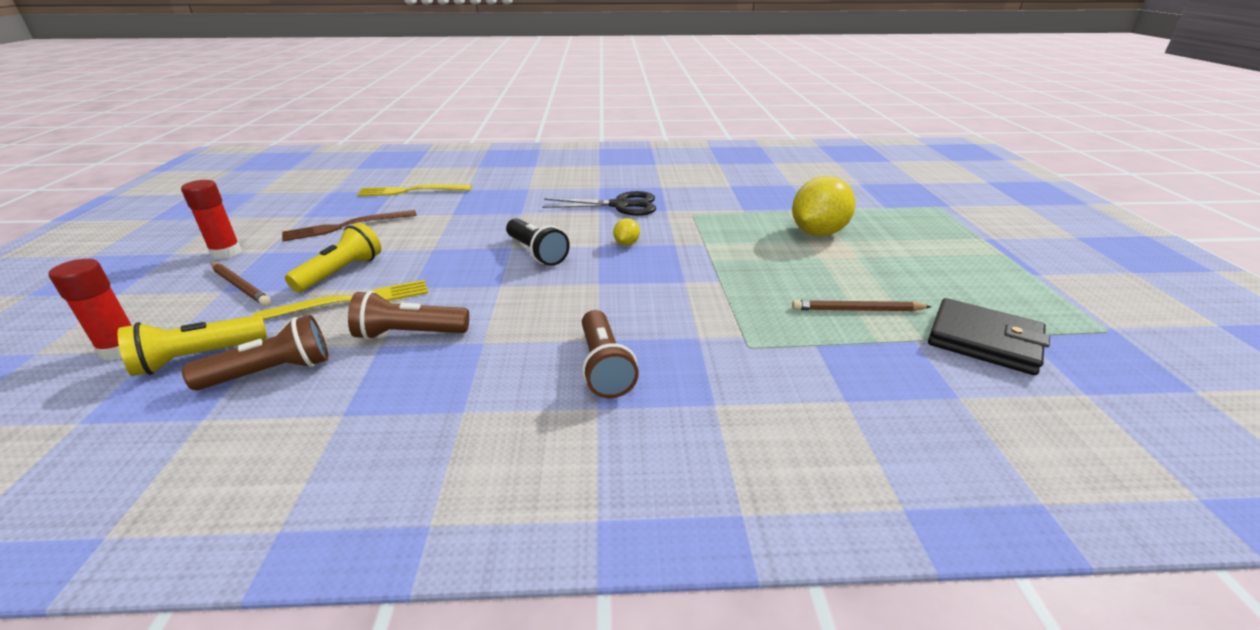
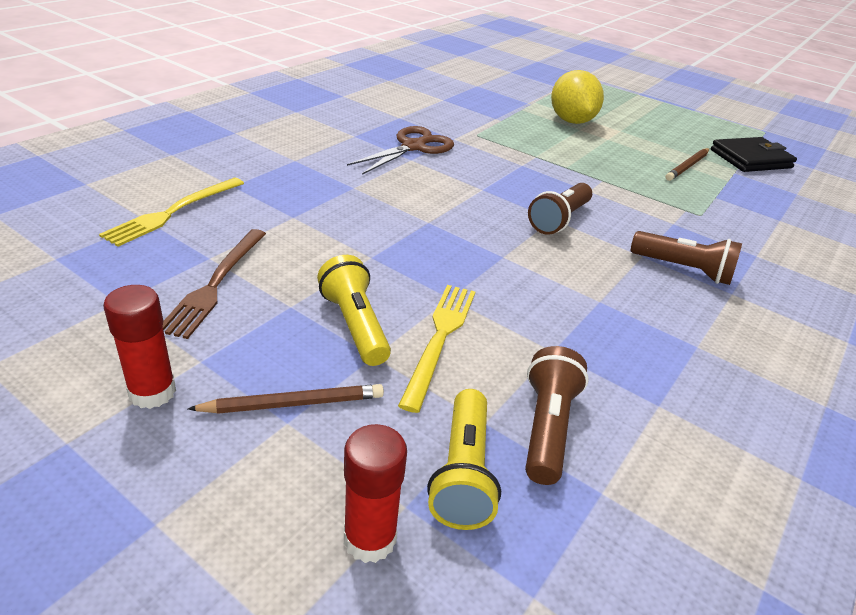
camera: 55 degrees left, 5 degrees up
brown flashlight [348,291,469,340] -> brown flashlight moved to [528,183,592,235]
black flashlight [506,218,570,266] -> none
black scissors [542,191,656,216] -> brown scissors [347,126,454,175]
yellow lemon [613,218,640,246] -> none

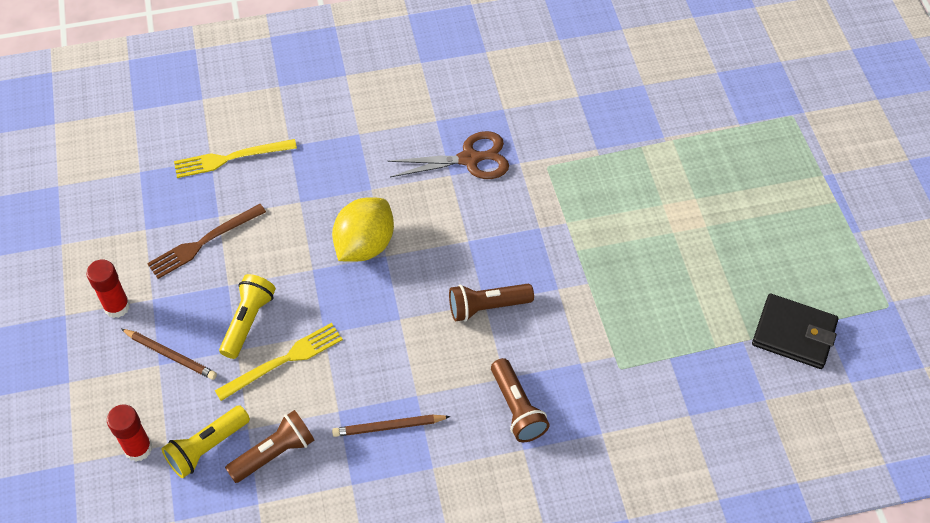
camera: 45 degrees right, 20 degrees up
yellow lemon [551,70,604,124] -> yellow lemon moved to [332,197,394,261]
brown pencil [665,148,709,181] -> brown pencil moved to [332,414,451,437]

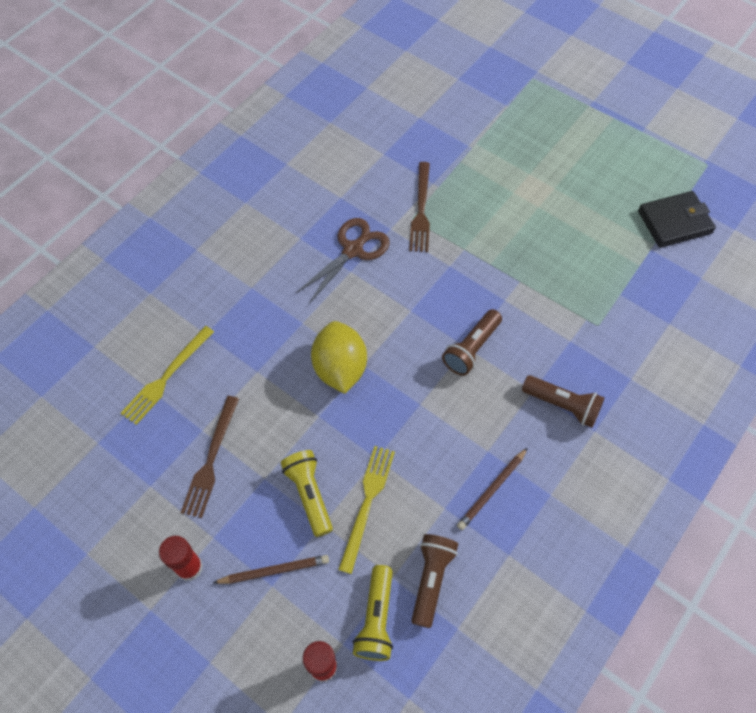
camera: 40 degrees left, 5 degrees up
none -> brown fork [409,162,430,252]

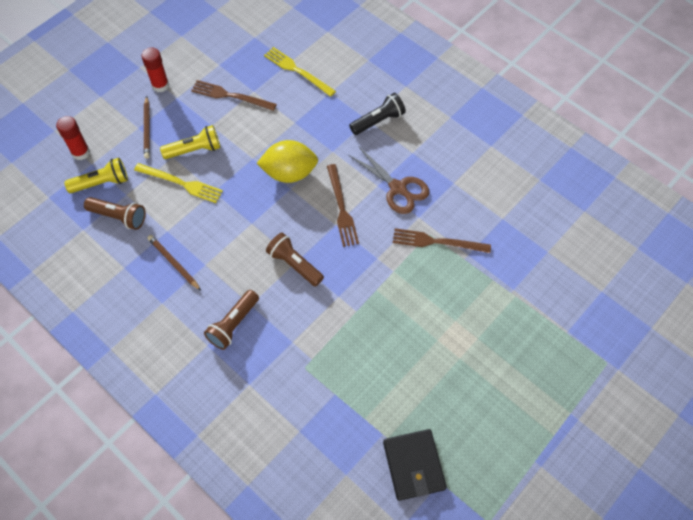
camera: 95 degrees right, 0 degrees up
yellow flashlight [353,565,393,661] -> yellow flashlight turned 150 degrees clockwise [64,158,128,193]
none -> brown fork [327,164,359,247]
none -> black flashlight [349,93,406,135]

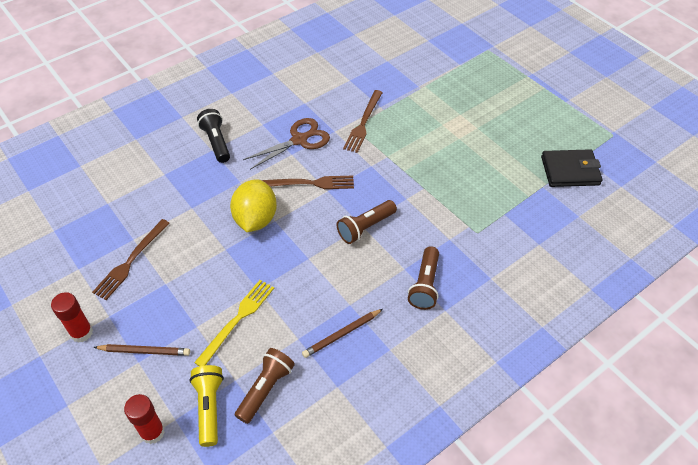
camera: 80 degrees left, 10 degrees down
yellow flashlight [160,125,220,159] -> none
brown flashlight [204,290,259,350] -> brown flashlight turned 60 degrees clockwise [408,246,439,310]
yellow fork [264,47,336,97] -> none

